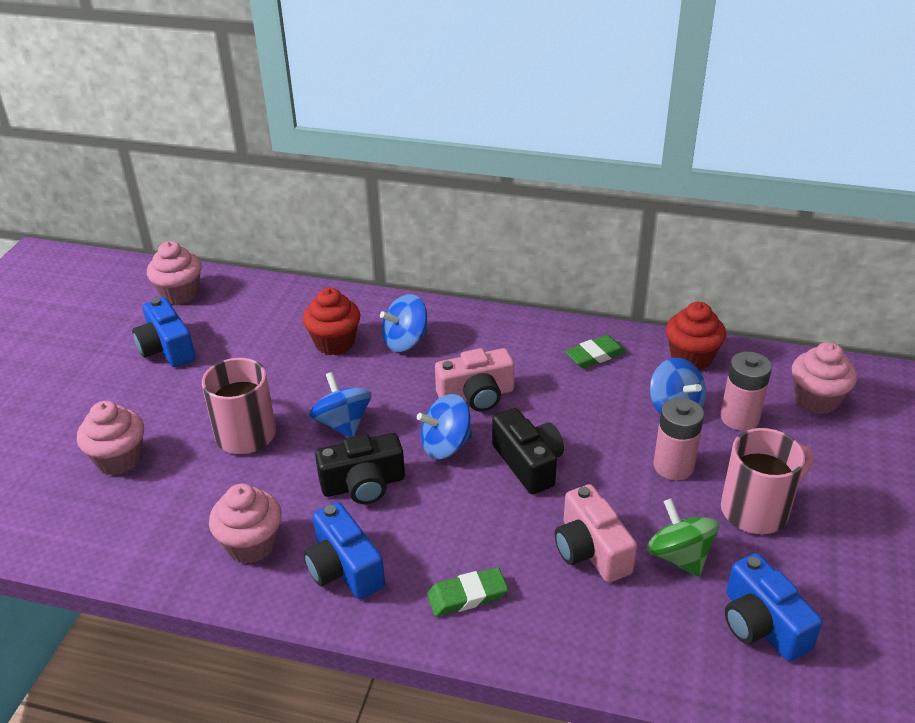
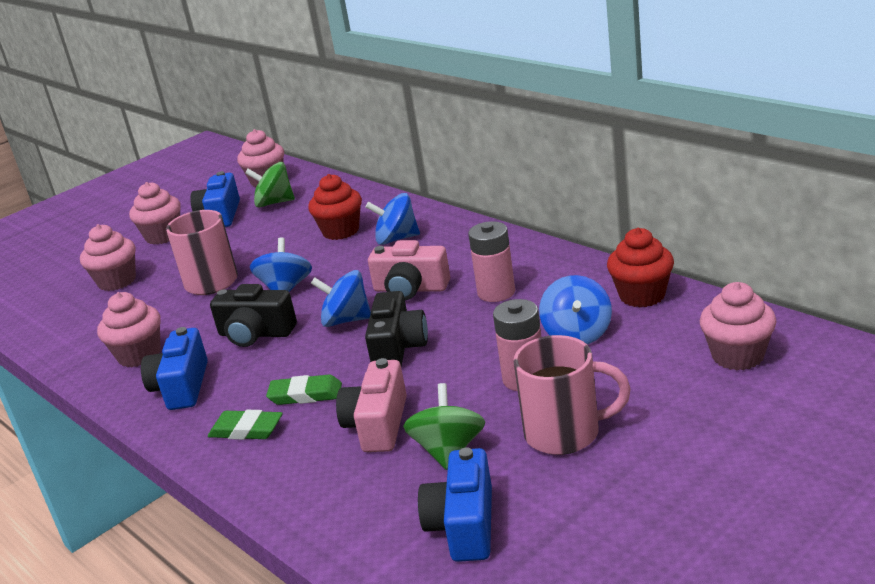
camera: 35 degrees right, 10 degrees down
green eraser [565,335,626,368] -> green eraser moved to [266,374,342,405]
pink battery [720,351,772,431] -> pink battery moved to [468,221,515,302]
none -> pink cupcake [129,182,181,245]
none -> green spinning top [245,162,295,207]

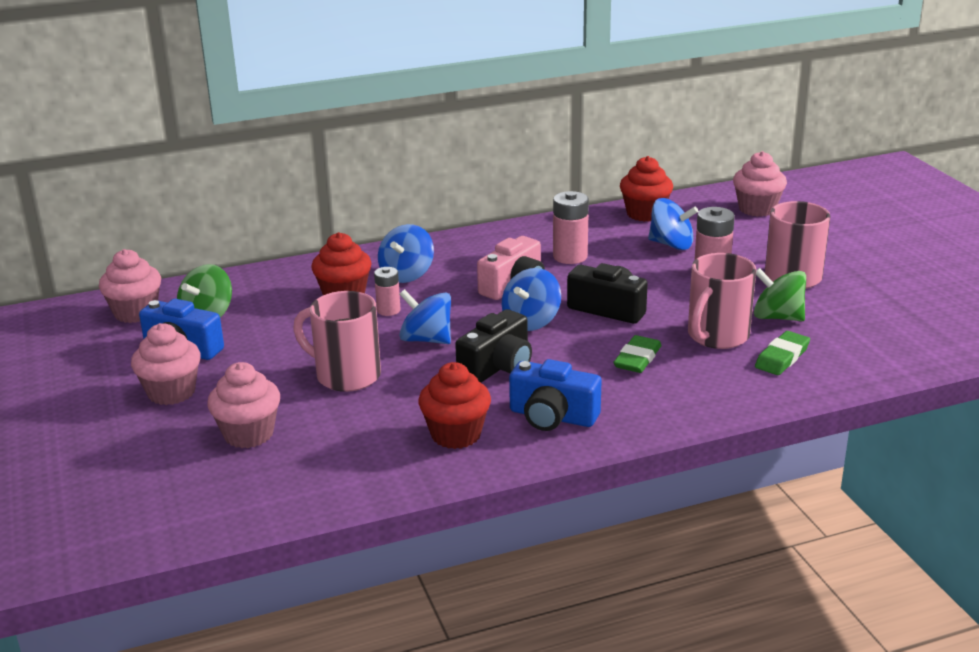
camera: 70 degrees left, 0 degrees up
pink cupcake [97,292,161,367] -> red cupcake [418,362,491,449]
green eraser [208,410,283,440] -> green eraser moved to [755,331,810,375]
pink camera [336,358,407,452] -> pink mug [688,253,756,349]
blue camera [418,447,492,562] -> none
none -> pink battery [374,267,400,316]

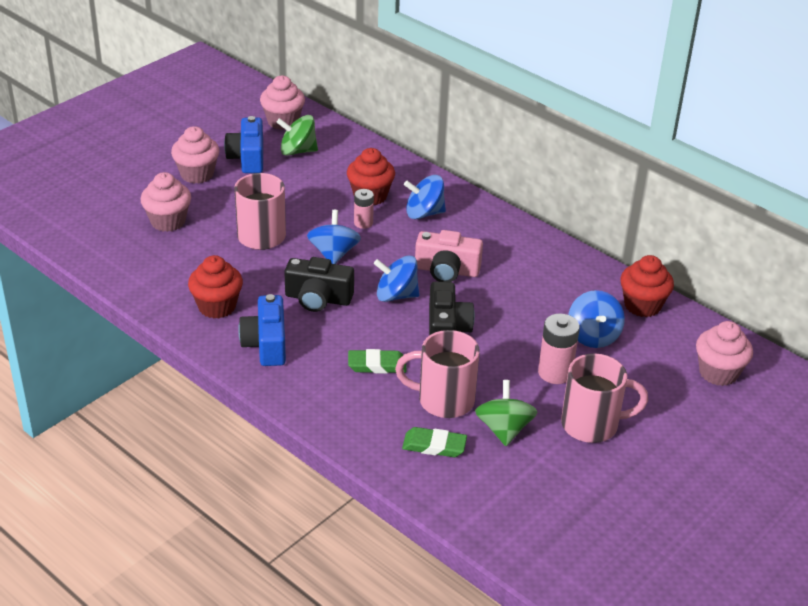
camera: 60 degrees right, 10 degrees up
pink battery [553,191,589,264] -> none

